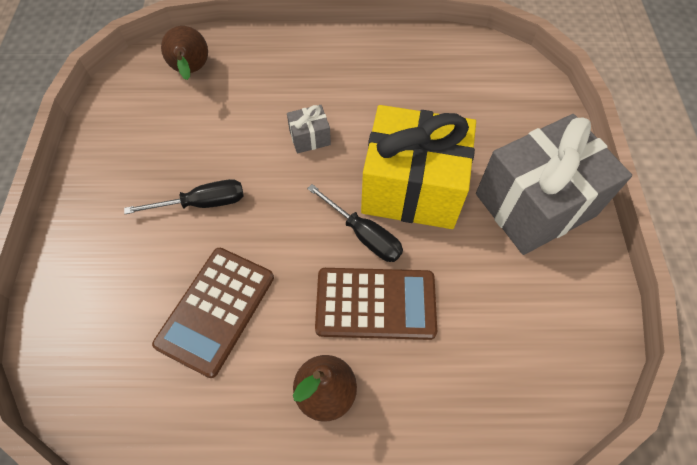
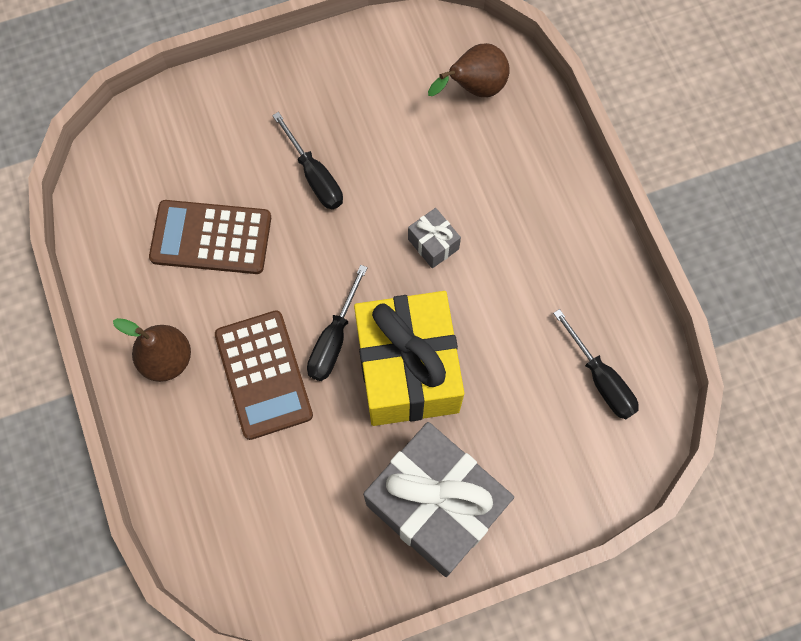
camera: 70 degrees right, 10 degrees up
none -> black screwdriver [553,309,639,420]

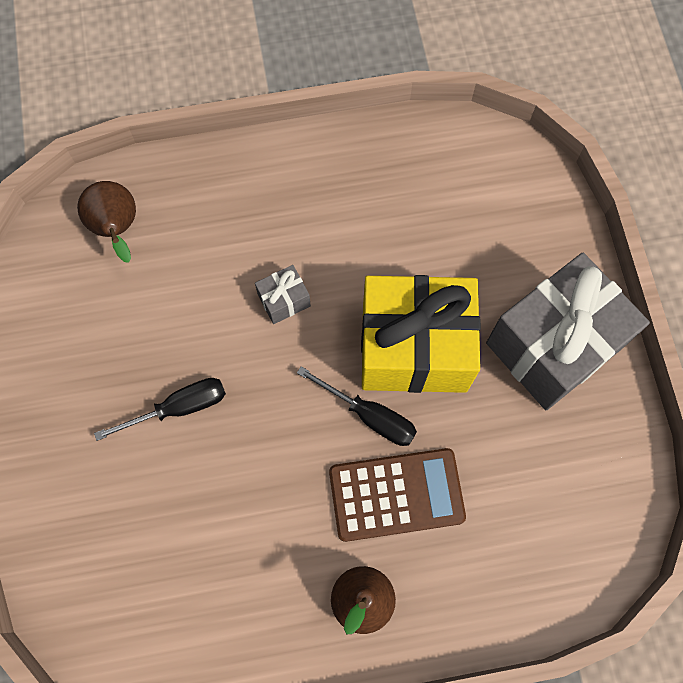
camera: 80 degrees left, 0 degrees up
brown calculator [149,200,271,274] -> none
black screwdriver [553,309,639,420] -> none

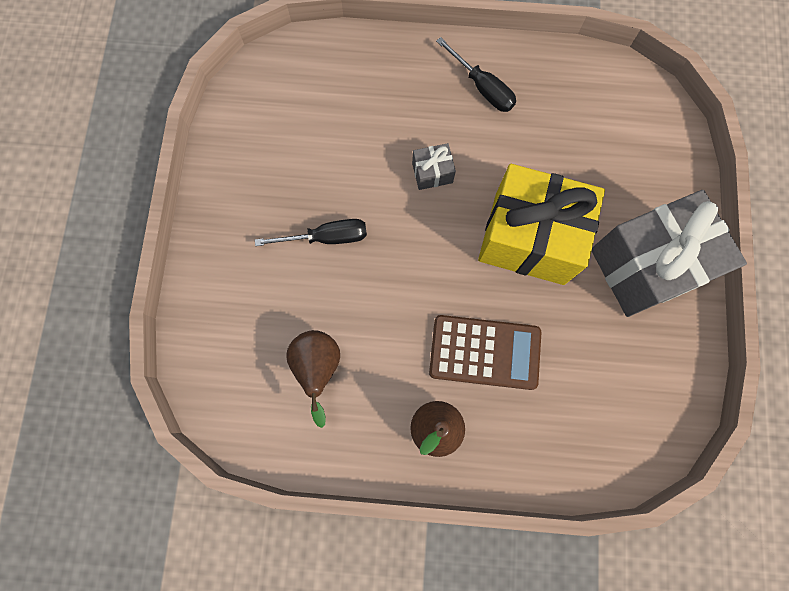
camera: 15 degrees right, 5 degrees up
brown pear [77,181,136,263] -> brown pear moved to [287,330,340,428]
black screwdriver [297,366,417,446] -> black screwdriver moved to [436,37,516,112]

